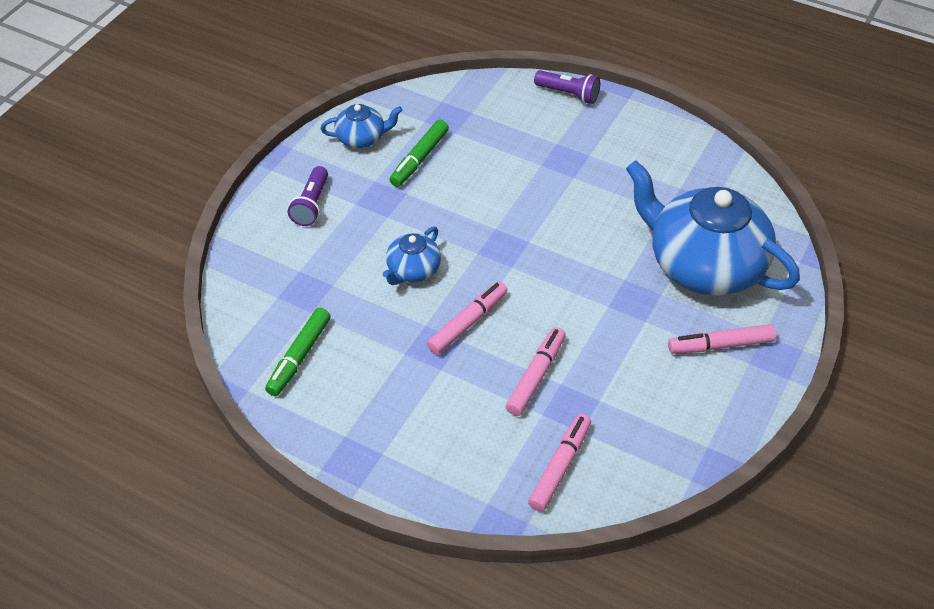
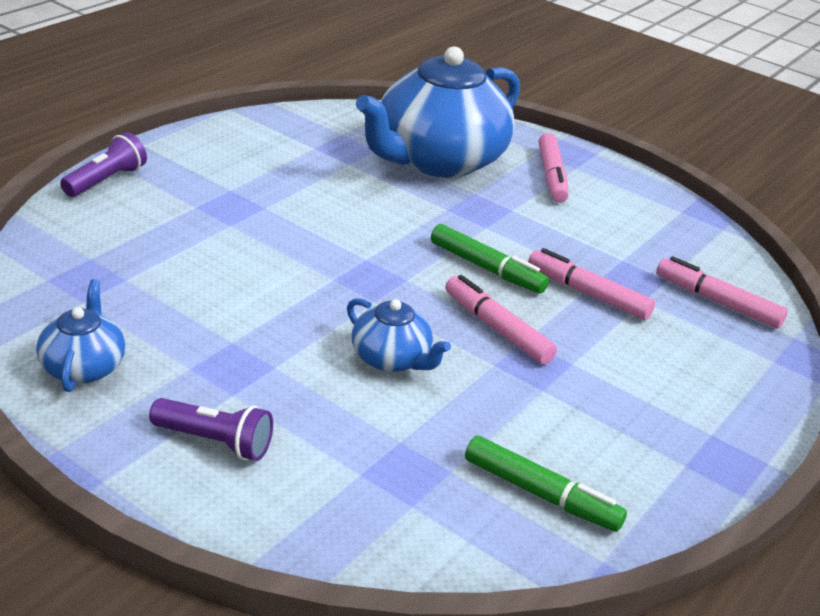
camera: 85 degrees left, 15 degrees down
green marker [390,120,449,187] -> green marker moved to [431,224,549,294]

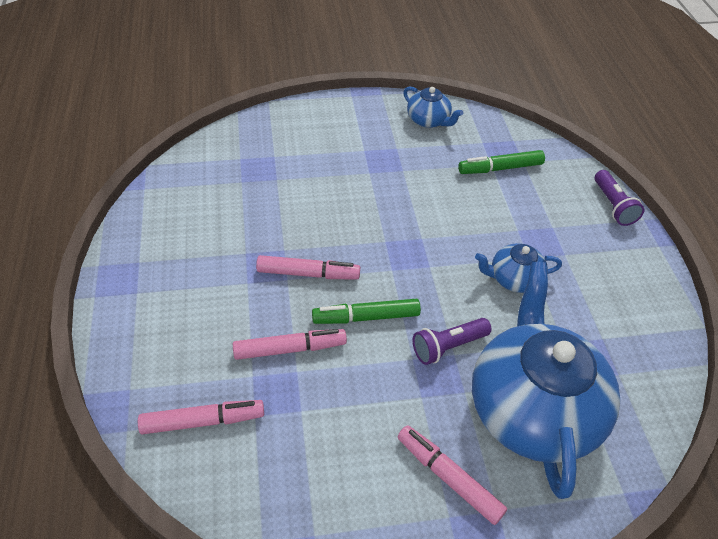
camera: 135 degrees right, 15 degrees up
purple flashlight [149,398,273,461] -> purple flashlight moved to [413,318,492,365]
blue teapot [347,298,451,372] -> blue teapot moved to [475,243,562,293]
green marker [465,436,627,532] -> green marker moved to [458,150,545,174]

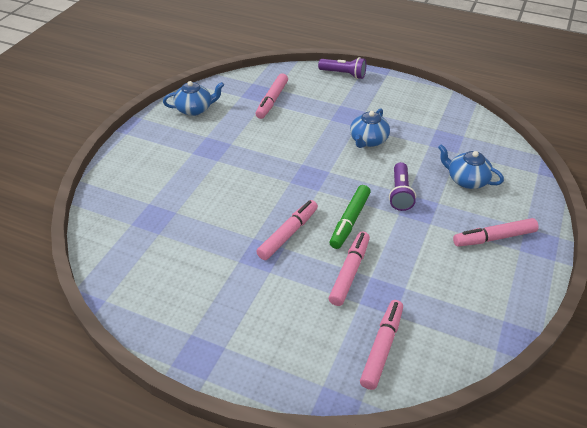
camera: 55 degrees left, 5 degrees down
green marker [458,150,545,174] -> pink marker [256,73,288,119]
blue teapot [472,262,620,499] -> blue teapot [438,144,504,189], size x0.46

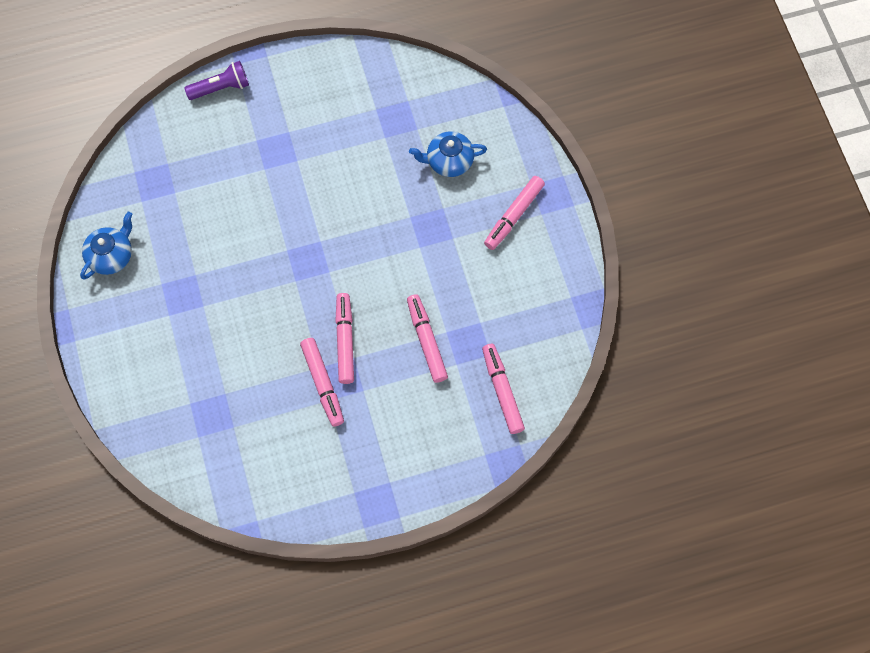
camera: 40 degrees left, 25 degrees up
pink marker [256,73,288,119] -> pink marker moved to [300,338,344,427]
green marker [330,185,371,249] -> none
blue teapot [350,108,390,148] -> none
purple flashlight [389,162,416,211] -> none

